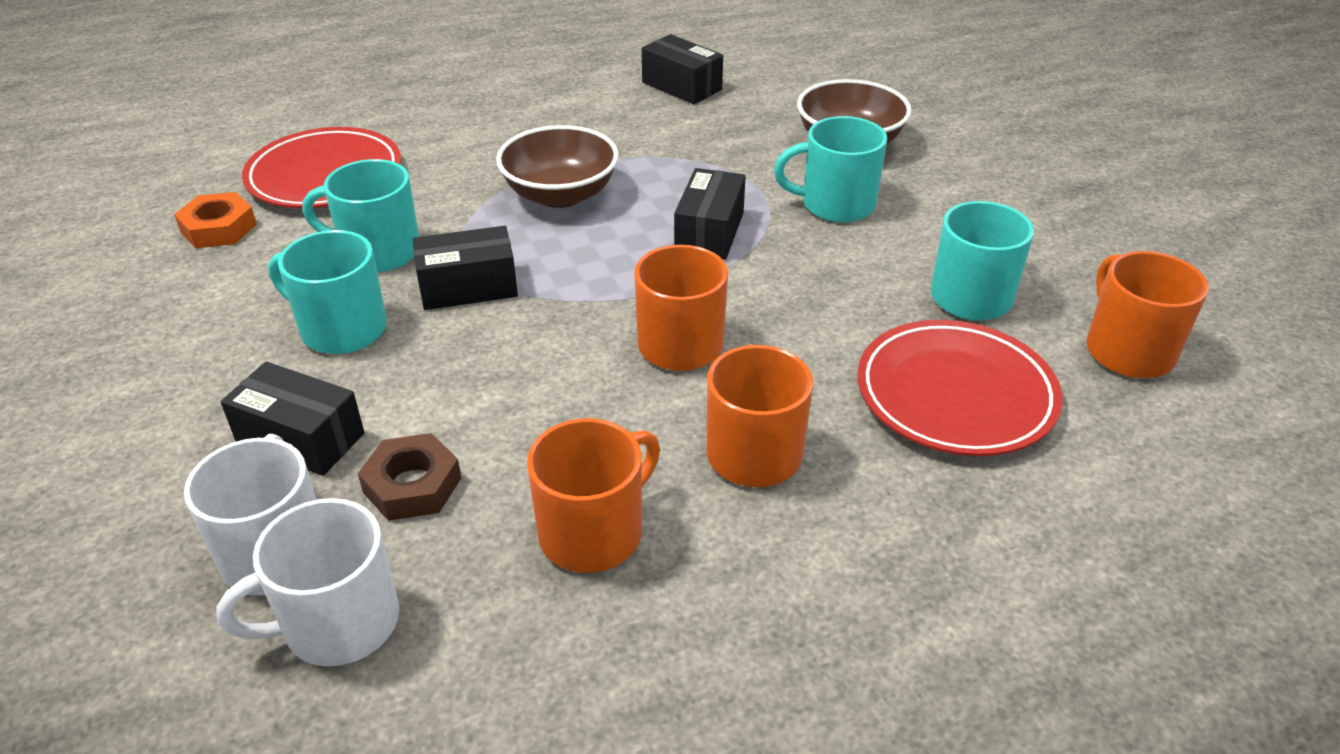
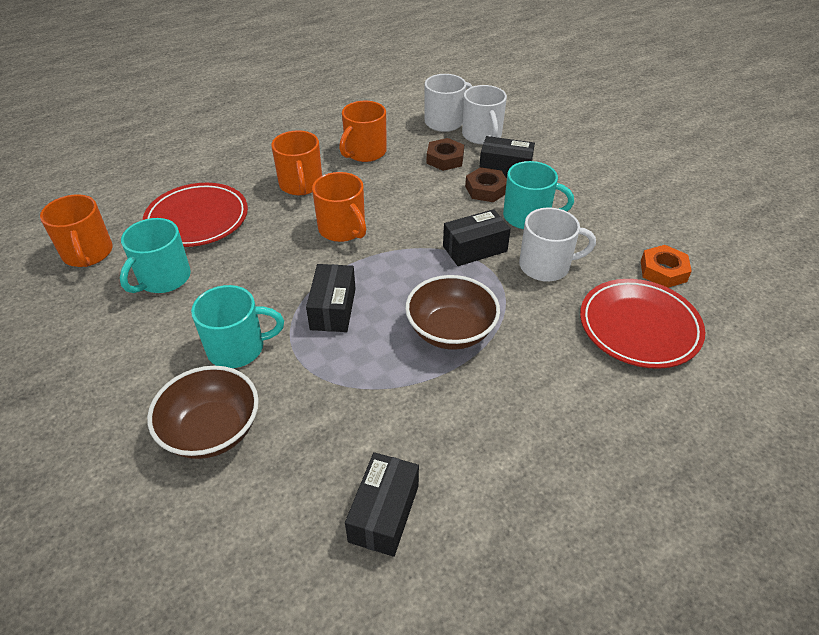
camera: 170 degrees right, 5 degrees up
turquoise mug [302,159,419,272] -> white mug [519,207,596,282]
black box [642,34,723,104] -> black box turned 75 degrees clockwise [345,452,419,557]
none -> brown nut [465,167,507,202]

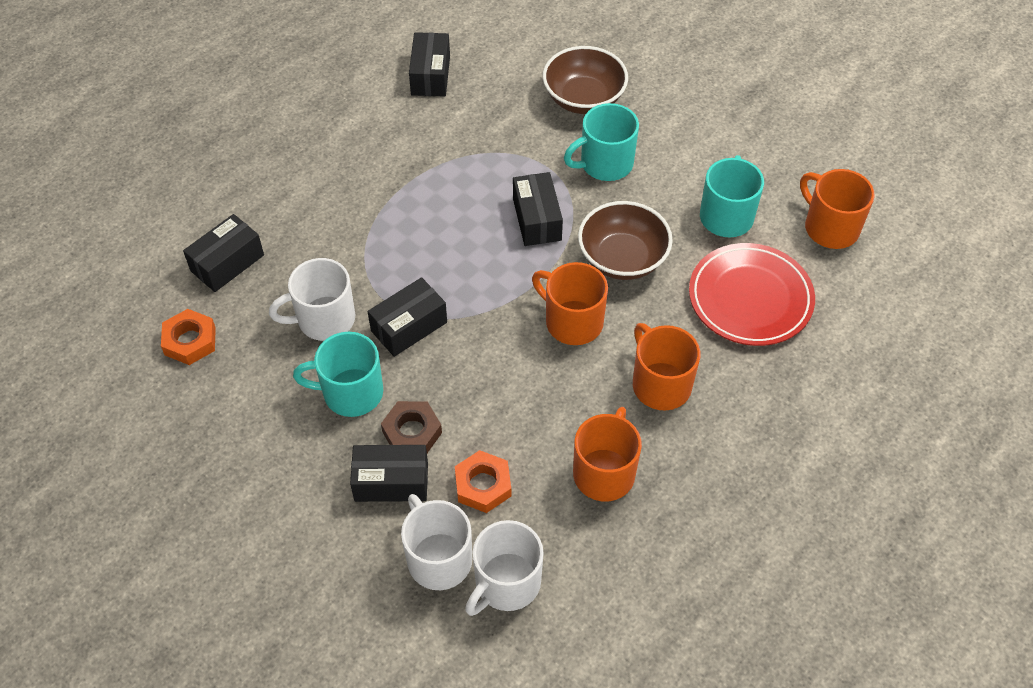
camera: 165 degrees right, 10 degrees up
brown bowl [405,275,500,350] -> brown bowl moved to [578,201,673,280]
brown nut [426,138,464,171] -> orange nut [455,450,511,513]
red plate [580,279,705,369] -> black box [183,214,264,292]

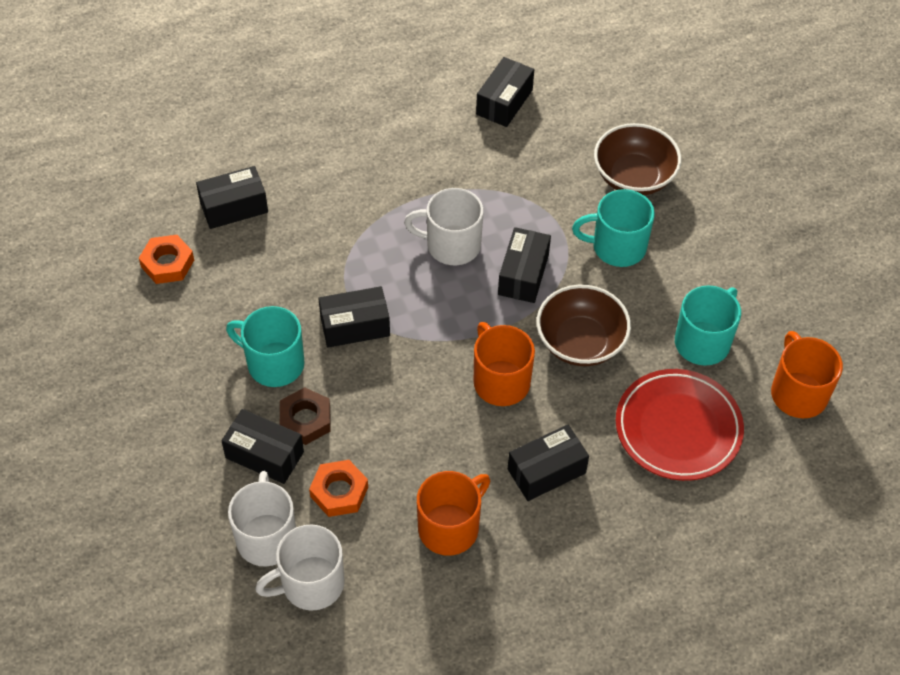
camera: 25 degrees right, 0 degrees up
white mug [269,258,355,341] -> white mug moved to [404,188,483,265]
orange mug [633,323,701,411] -> black box [508,425,589,501]

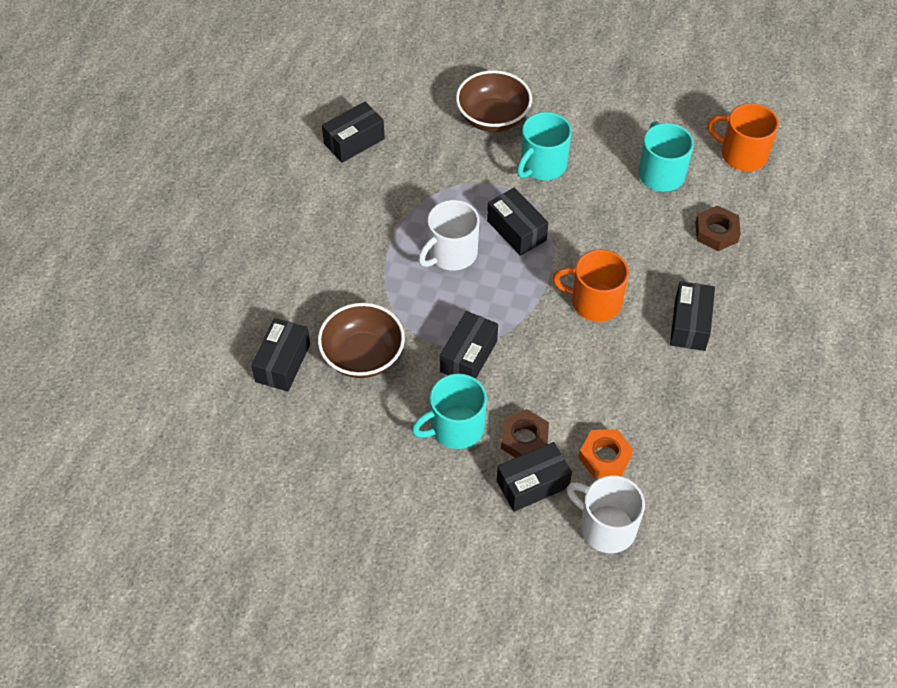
camera: 50 degrees left, 0 degrees up
orange nut [139,235,194,284] -> none
white mug [255,524,345,611] -> none
orange mug [417,471,490,556] -> none
black box [476,57,534,127] -> black box turned 75 degrees clockwise [322,102,385,163]
brown bowl [537,285,631,366] -> brown bowl moved to [318,303,405,378]
red plate [616,369,744,481] -> brown nut [695,205,741,251]

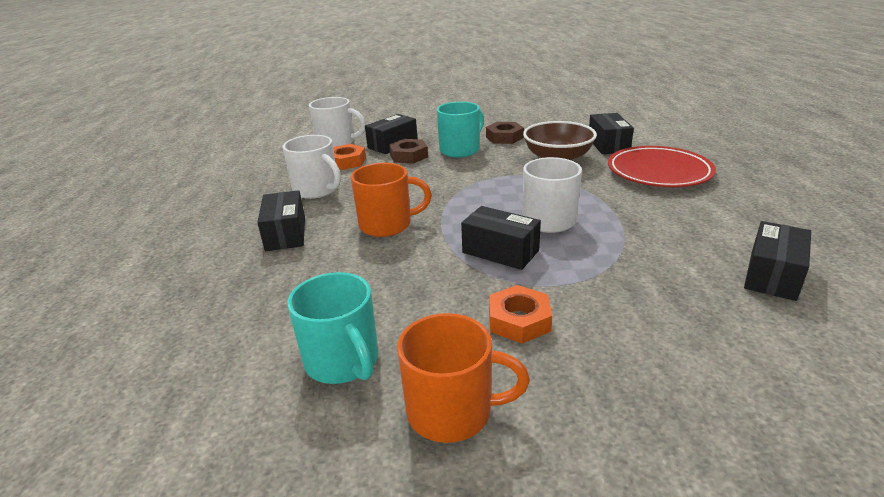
camera: 160 degrees right, 25 degrees down
black box [440,311,498,378] -> none
brown bowl [456,70,532,132] -> none
turquoise mug [517,112,572,180] -> orange nut [489,285,552,344]
brown nut [695,205,741,251] -> brown nut moved to [486,122,524,144]
orange mug [708,103,779,171] -> orange mug moved to [397,313,530,443]
none -> white mug [282,135,341,199]
none -> red plate [608,146,716,187]

